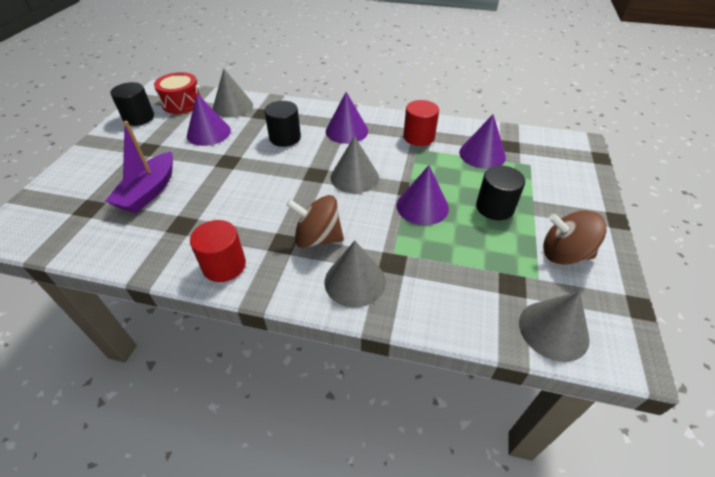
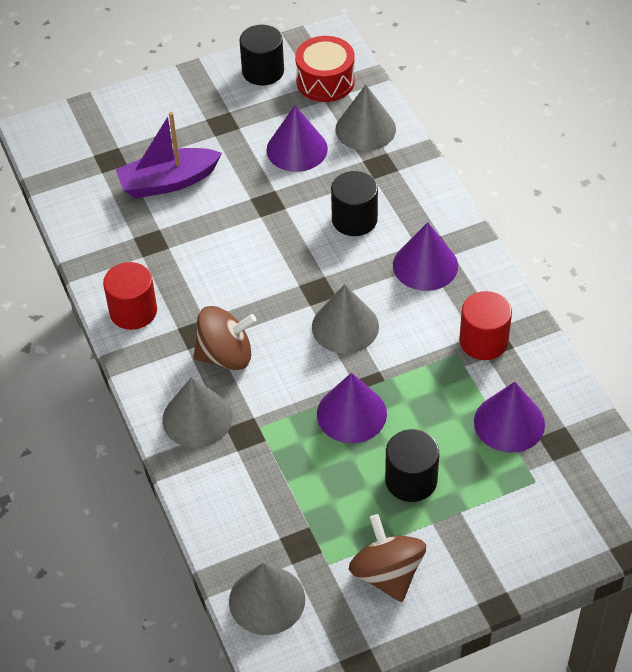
camera: 55 degrees right, 5 degrees up
brown spinning top [286,195,344,248] -> brown spinning top turned 105 degrees clockwise [193,306,257,370]

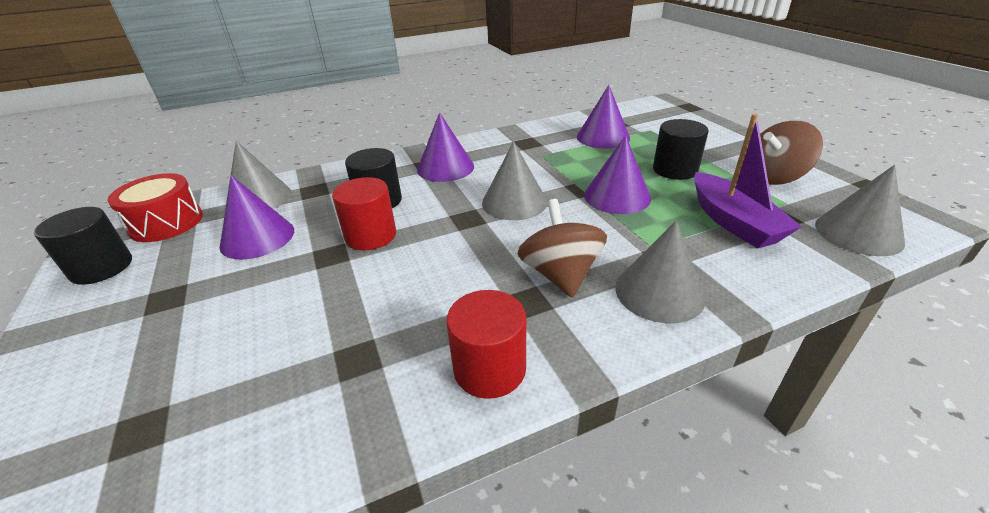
camera: 90 degrees left, 15 degrees down
purple boat [116,112,222,198] -> purple boat moved to [694,114,802,249]
red cylinder [459,291,512,360] -> red cylinder moved to [332,177,396,250]

